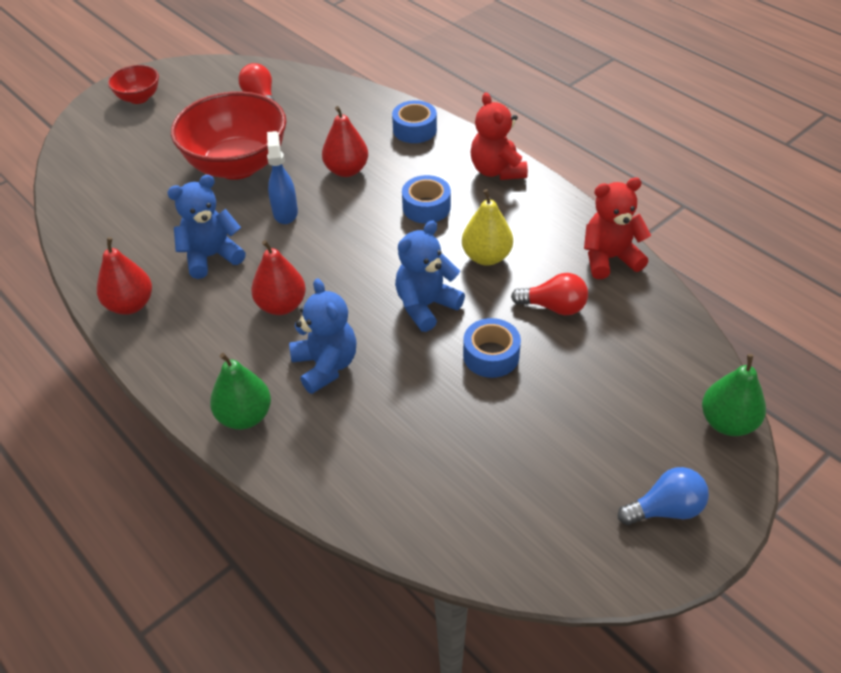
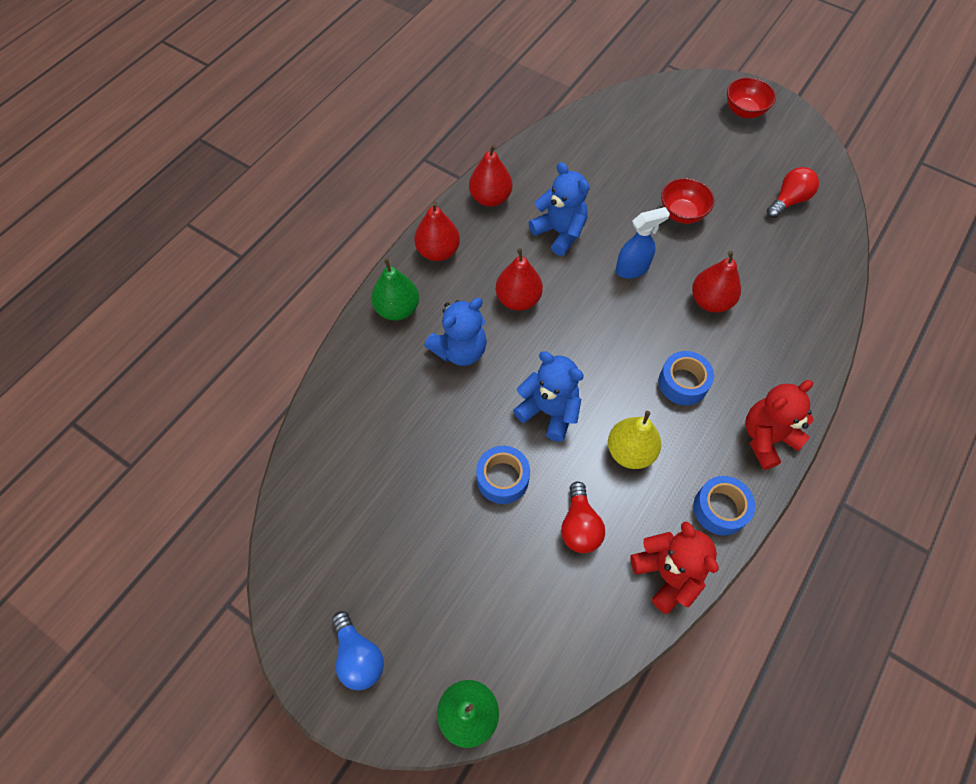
camera: 75 degrees right, 15 degrees up
red bowl [171,91,287,180] -> red bowl [661,178,714,224], size x0.49
blue tape [392,100,437,143] -> blue tape moved to [693,476,755,536]
none -> red pear [414,202,460,261]

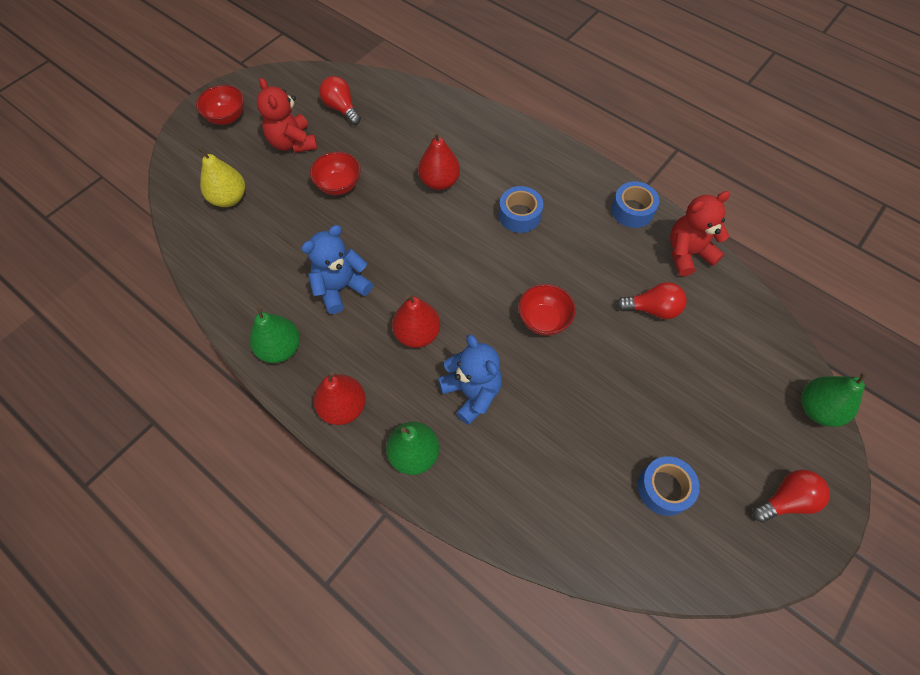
camera: 85 degrees left, 0 degrees up
blue light bulb [332,611,384,690] -> red light bulb [752,470,830,523]
red pear [469,144,512,207] -> green pear [250,306,300,363]
blue tape [476,446,530,504] -> blue tape moved to [638,456,700,516]
blue teddy bear [513,351,584,442] -> red bowl [518,284,576,336]
yellow pear [608,411,661,469] -> yellow pear moved to [198,146,245,207]
blue spray bottle [616,207,670,278] -> none
red teddy bear [745,380,814,470] -> red teddy bear moved to [256,78,317,153]

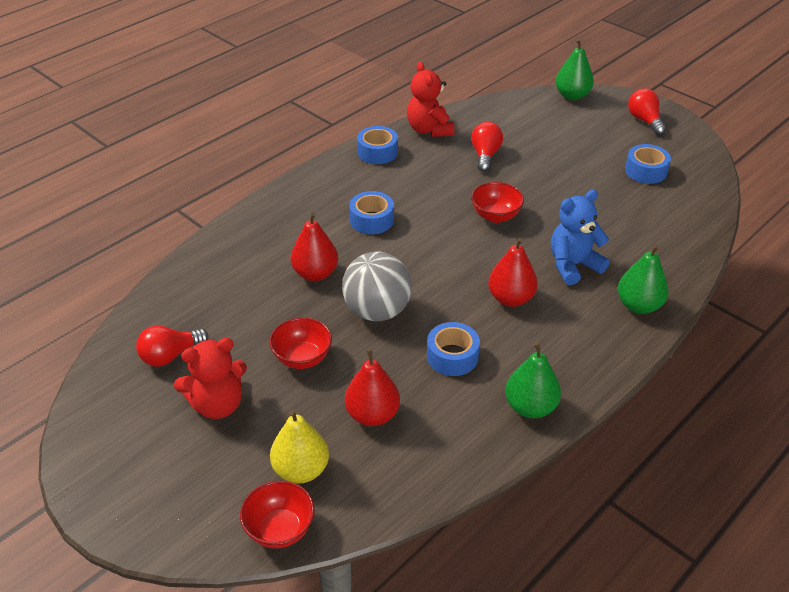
camera: 85 degrees left, 20 degrees down
red bowl [196,85,244,125] -> red bowl moved to [240,481,315,548]
blue teddy bear [301,225,373,314] -> blue tape [427,322,480,376]
red pear [314,371,366,425] -> red pear moved to [345,349,400,426]
none -> grey ball [342,252,412,321]

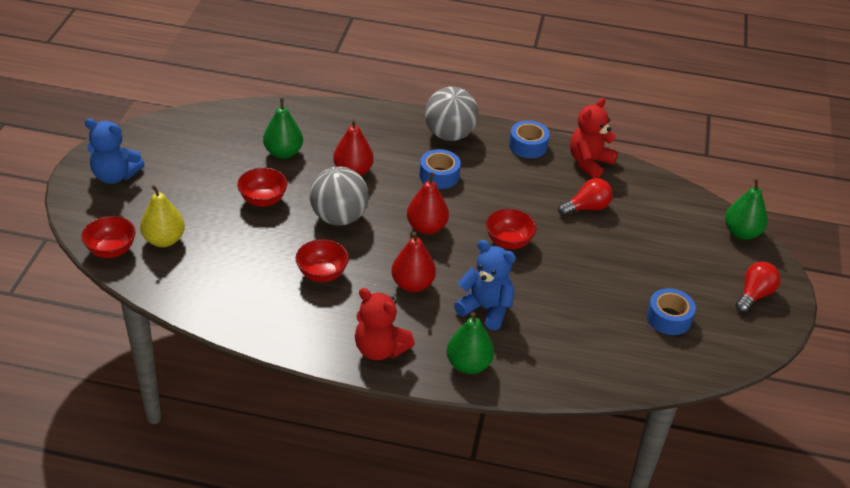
camera: 55 degrees right, 0 degrees up
red light bulb [136,325,209,367] -> none
red teddy bear [174,338,247,419] -> red teddy bear moved to [355,288,415,360]
red pear [345,349,400,426] -> red pear moved to [407,172,449,234]
blue tape [427,322,480,376] -> red bowl [296,239,349,282]
green pear [505,342,561,418] -> green pear moved to [263,98,303,159]
none -> blue teddy bear [85,119,144,184]
none -> grey ball [425,87,479,141]

